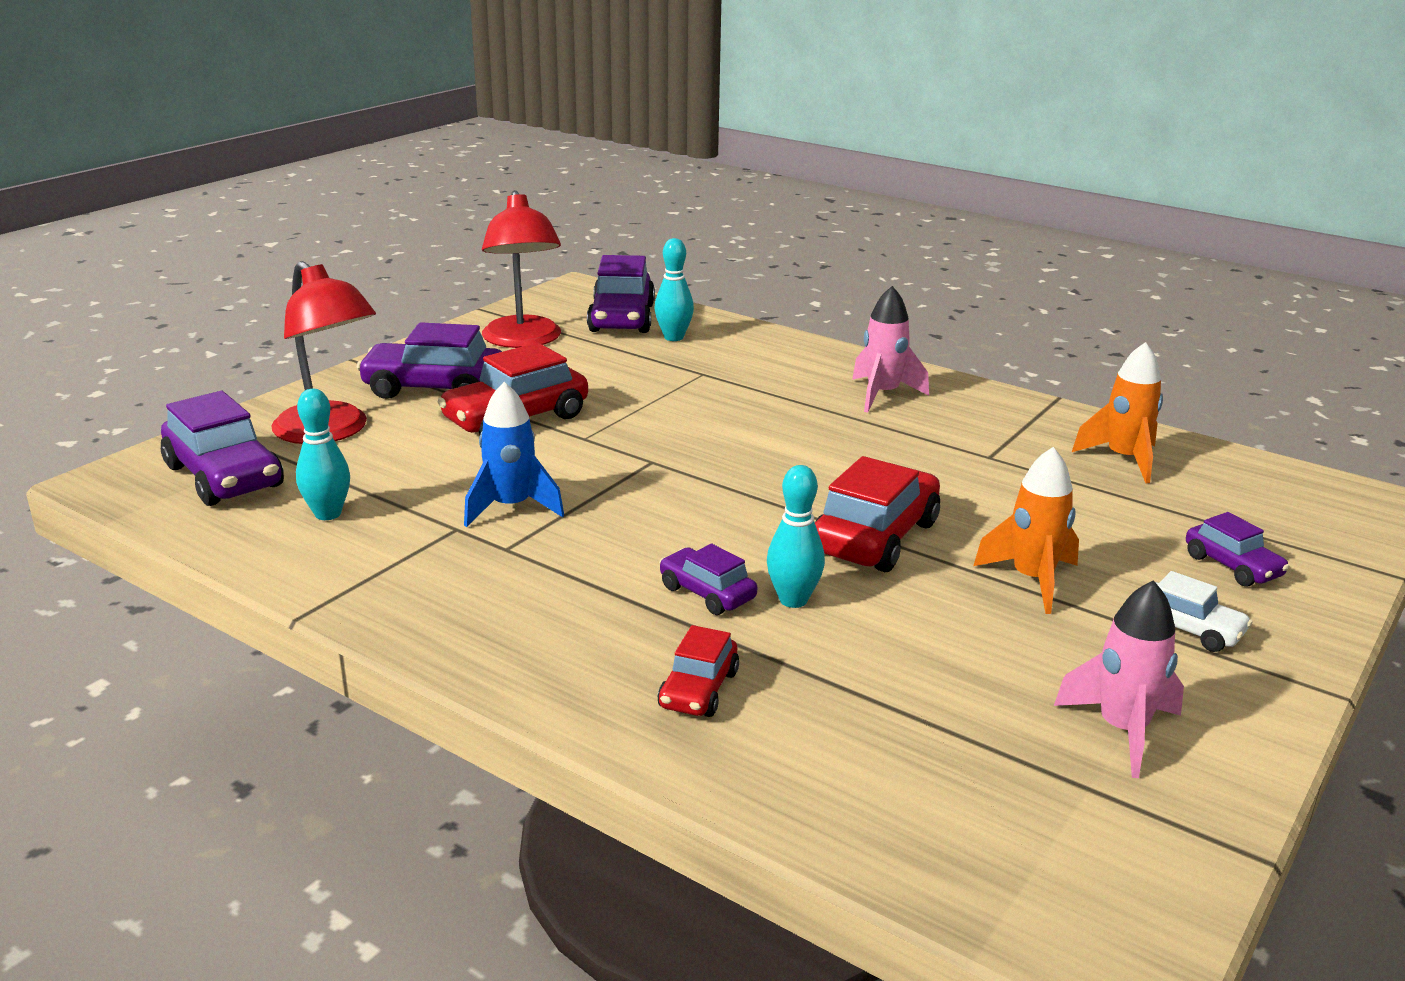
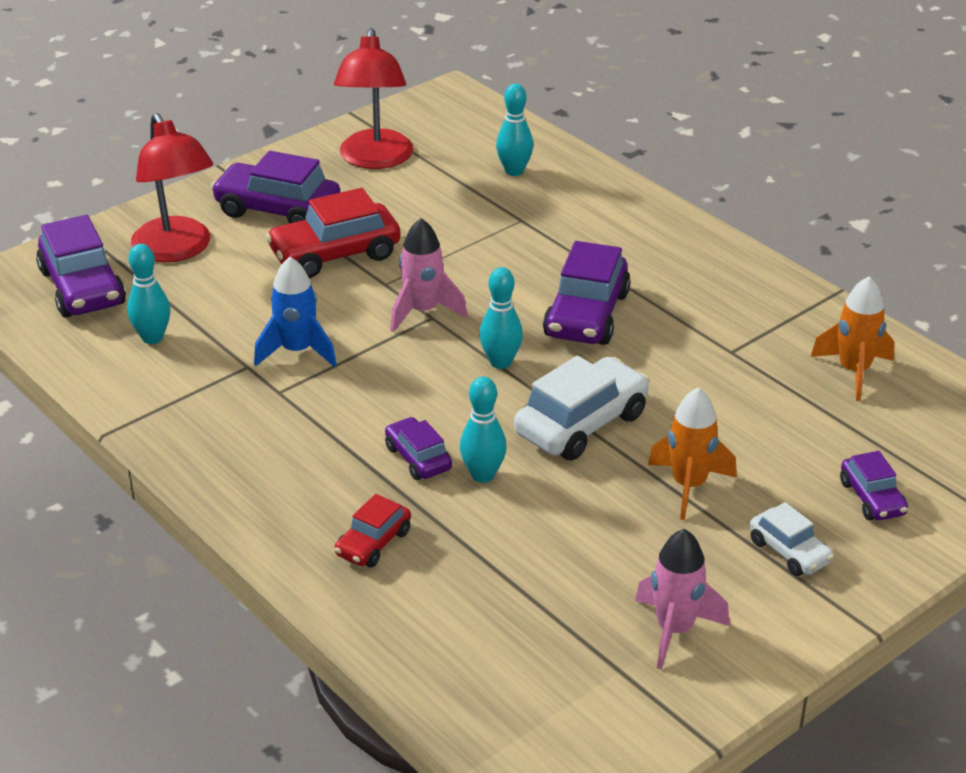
camera: 15 degrees right, 10 degrees up
purple car [587,255,655,333] -> purple car moved to [543,241,631,345]
red car [815,456,940,572] -> white car [514,356,650,461]
pink rocket [852,286,929,413] -> pink rocket moved to [391,218,468,332]
none -> turquoise bowling pin [479,267,523,369]

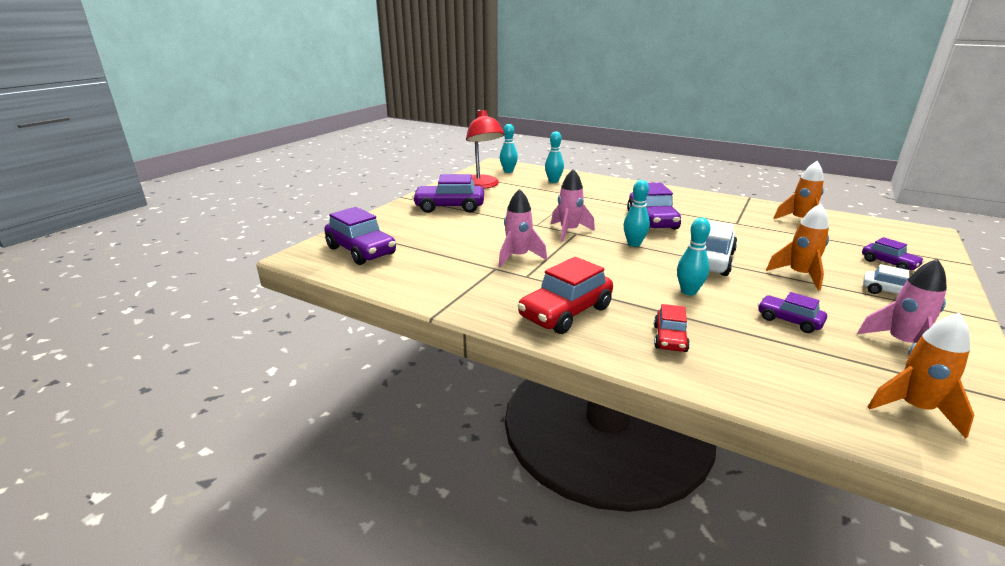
camera: 20 degrees left, 10 degrees down
turquoise bowling pin [127,244,171,344] -> turquoise bowling pin moved to [500,124,518,173]
red lamp [131,113,213,262] -> none
blue rocket [254,257,337,367] -> pink rocket [499,189,547,268]
red car [265,188,401,278] -> red car moved to [517,257,613,334]
purple car [385,417,452,480] -> purple car moved to [758,292,827,333]
none -> orange rocket [868,313,974,438]

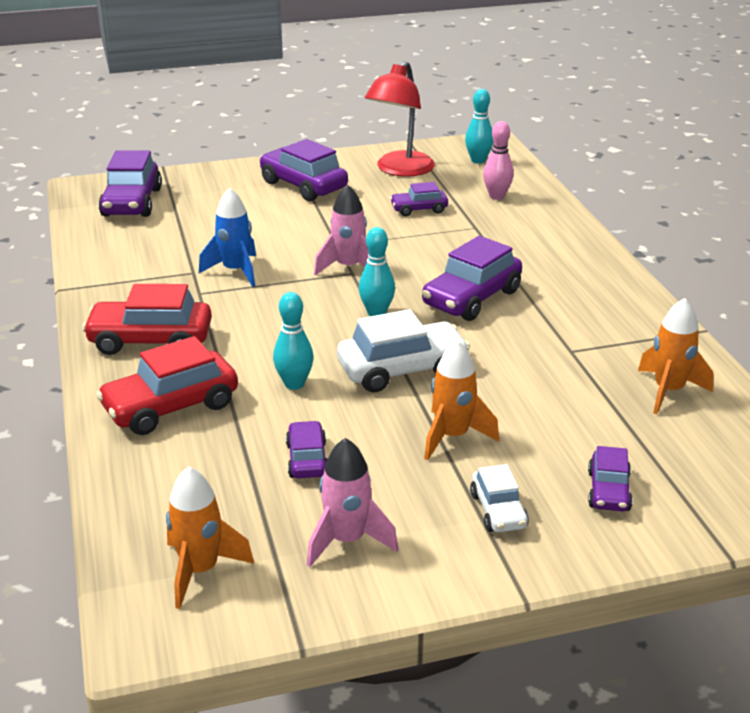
camera: 45 degrees right, 5 degrees up
pink rocket [499,189,547,268] -> blue rocket [199,188,256,287]
turquoise bowling pin [545,131,564,183] -> pink bowling pin [483,121,514,200]
red car [654,304,690,352] -> red car [96,336,238,435], size x1.78
none -> purple car [390,182,448,216]

